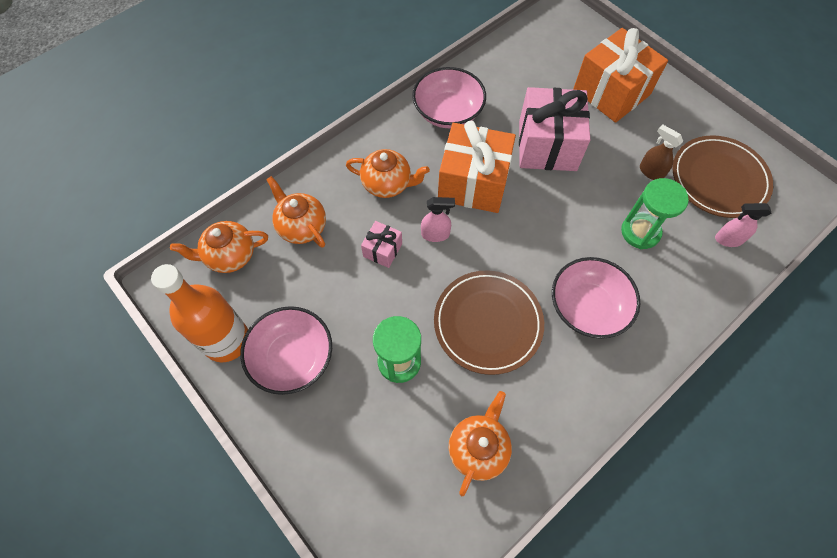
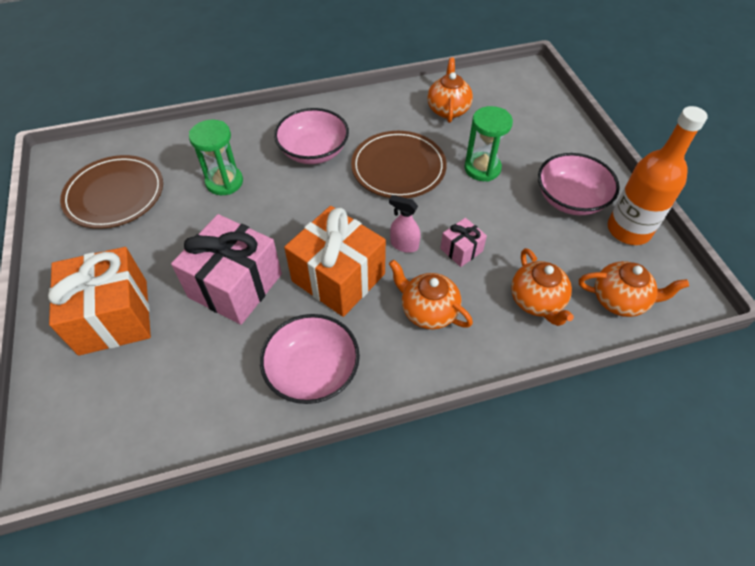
camera: 155 degrees left, 10 degrees down
orange teapot [449,391,512,496] -> orange teapot turned 135 degrees clockwise [427,57,473,123]
brown spray bottle [640,124,683,180] -> none
pink spray bottle [715,203,771,247] -> none

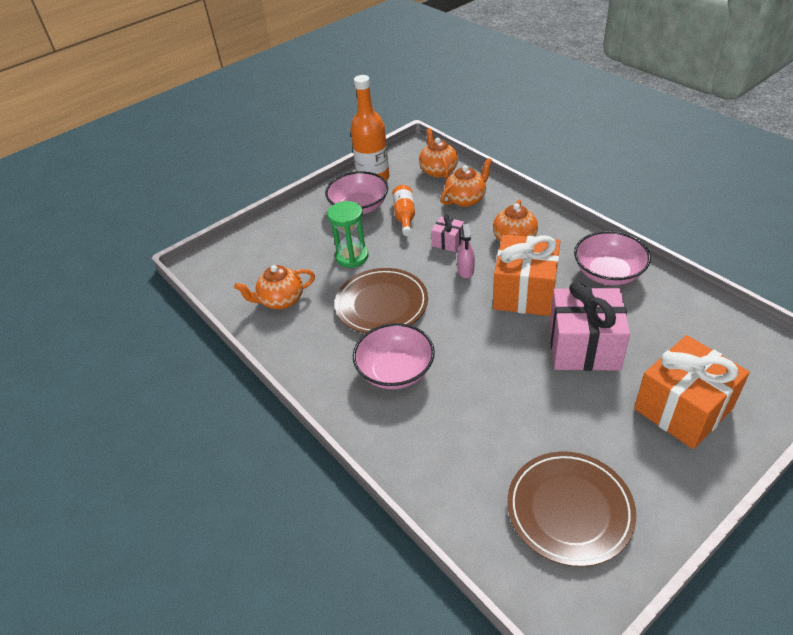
camera: 110 degrees left, 10 degrees down
green hourglass [189,120,243,195] -> none
none -> orange bottle [393,185,415,236]

